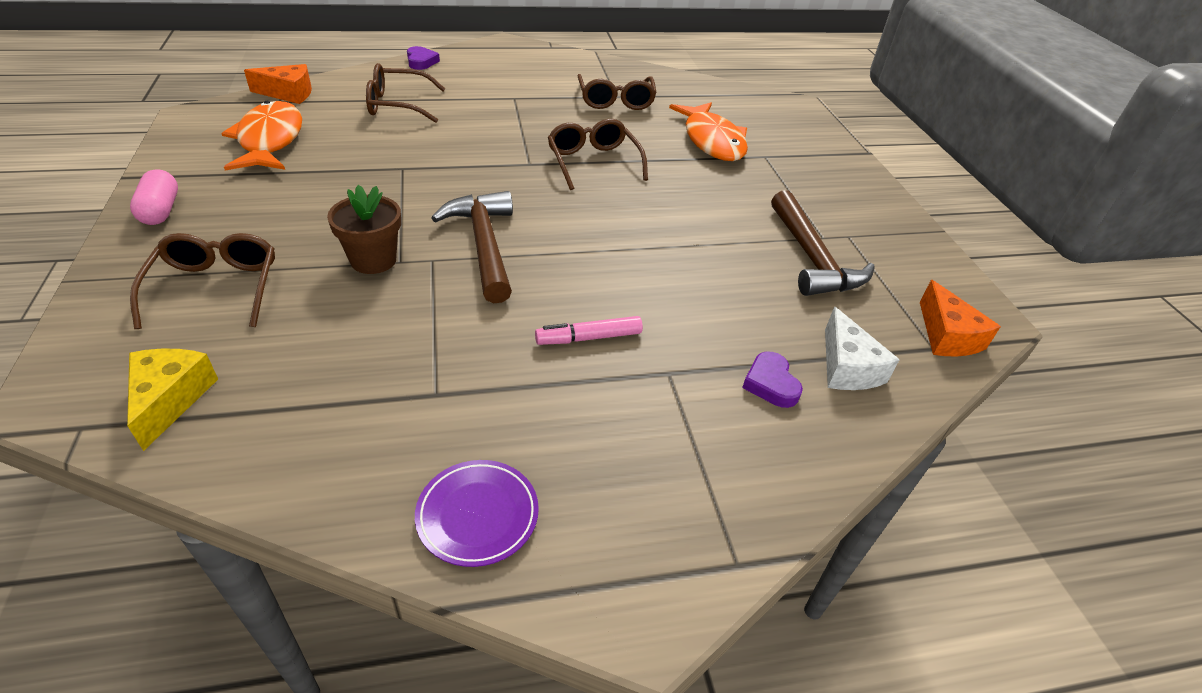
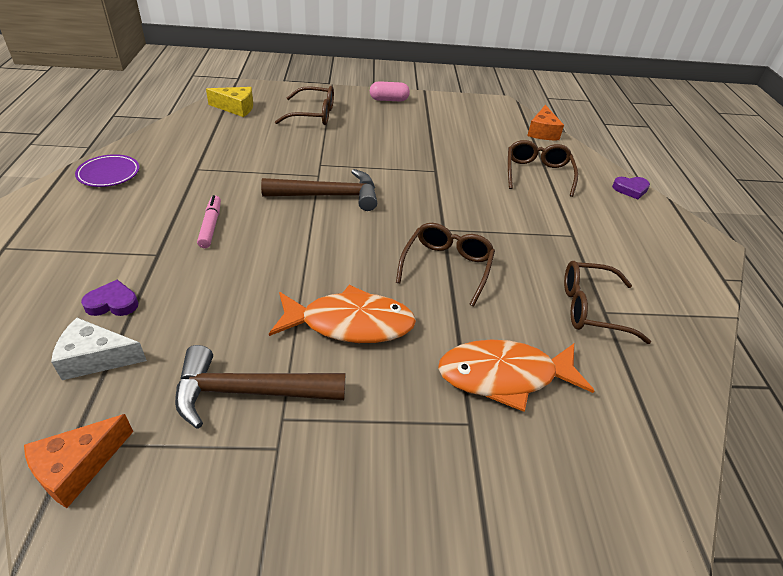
camera: 100 degrees right, 0 degrees up
orange fish [221,101,302,170] -> orange fish moved to [269,285,416,343]
brown flower pot [327,185,401,274] -> none
brown glasses [548,119,648,190] -> brown glasses turned 60 degrees counterclockwise [396,223,495,306]
orange cheese [920,280,1001,356] -> orange cheese turned 45 degrees counterclockwise [24,414,133,508]

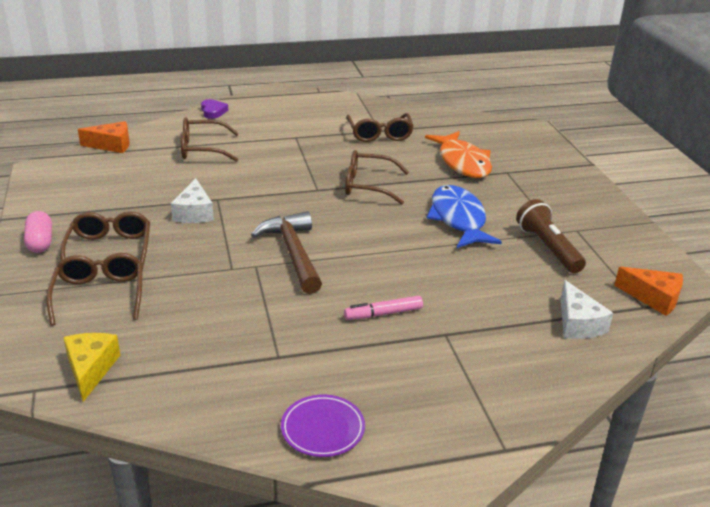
camera: 100 degrees left, 10 degrees down
purple heart [81,280,138,316] -> none
brown hammer [175,345,345,429] -> brown flashlight [516,199,586,273]
orange fish [269,285,416,343] -> blue fish [426,185,502,248]
none -> brown glasses [60,211,150,271]
none -> white cheese [171,178,214,223]

